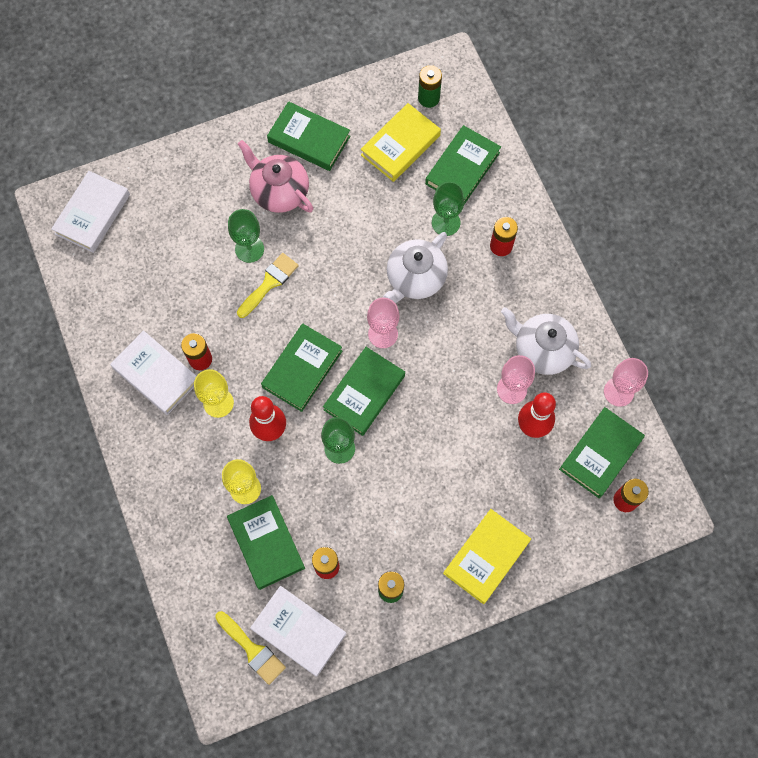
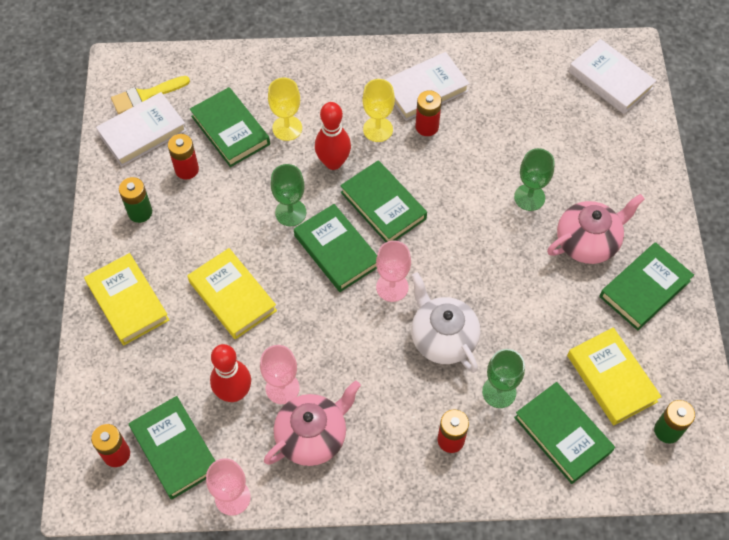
camera: 110 degrees right, 10 degrees down
green book [227,495,305,590] -> green book turned 60 degrees clockwise [190,87,270,167]
yellow brush [237,253,299,318] -> none
white teapot [501,307,591,375] -> pink teapot [264,380,361,466]
none -> yellow book [187,248,277,339]

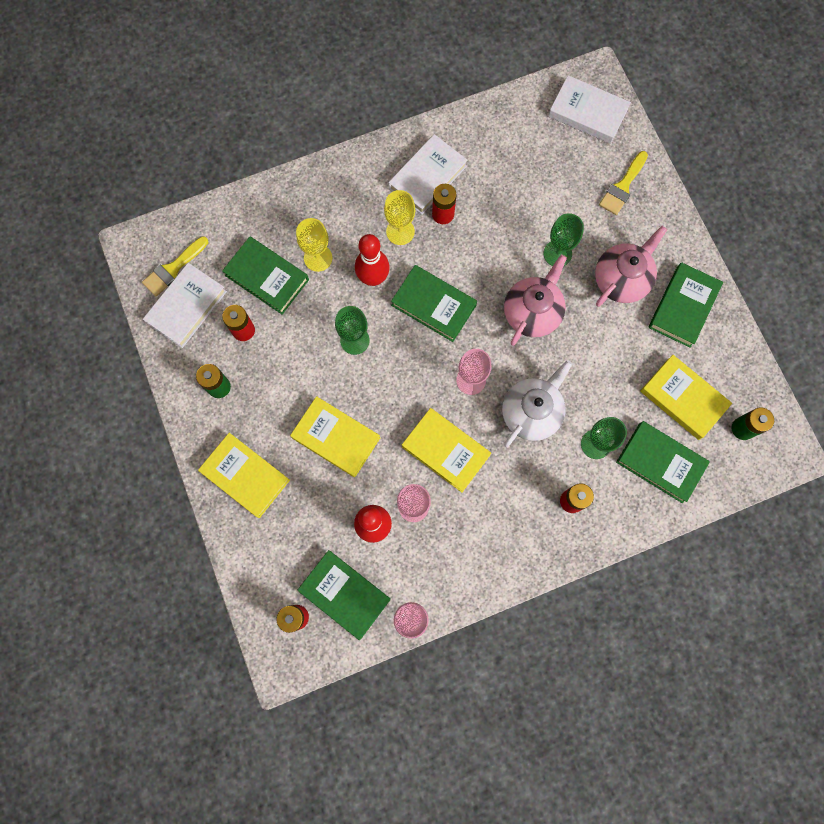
camera: 20 degrees left, 15 degrees up
pink teapot [264,380,361,466] -> pink teapot moved to [504,255,567,346]
green book [294,204,377,292] -> none
white teapot [411,272,480,373] -> white teapot turned 90 degrees clockwise [502,360,572,447]
none -> yellow book [402,408,491,492]
none -> yellow brush [599,151,648,215]

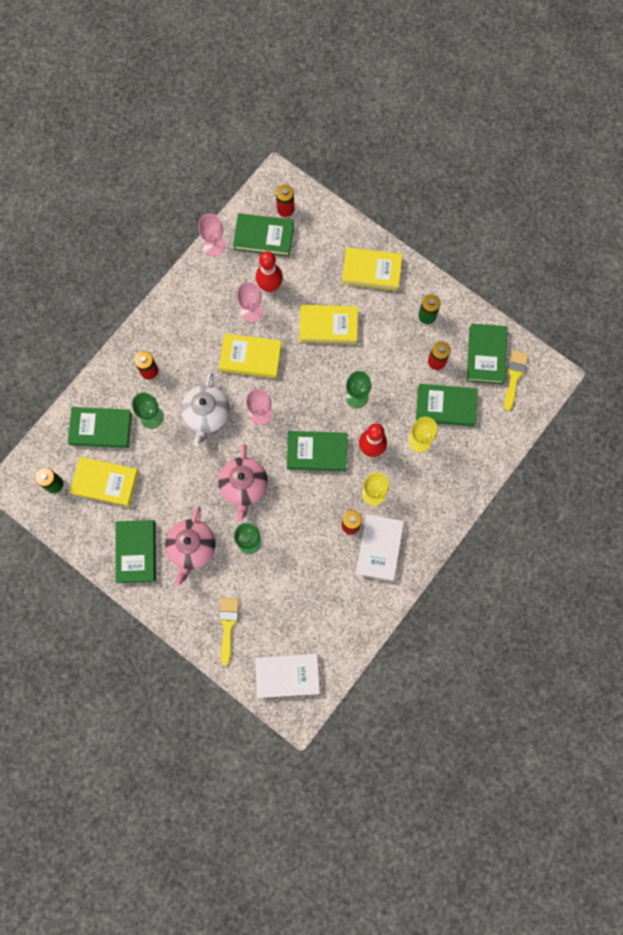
camera: 150 degrees right, 0 degrees up
white book [143,263,227,348] -> green book [467,323,507,384]

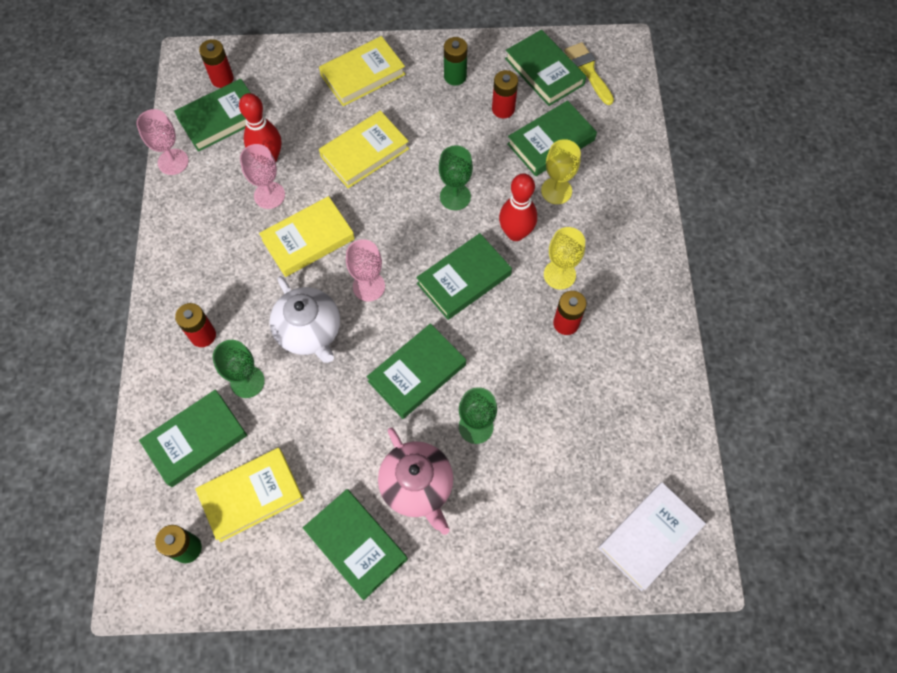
camera: 40 degrees left, 10 degrees down
pink teapot [218,444,268,522] -> green book [367,323,466,419]
yellow brush [219,598,239,665] -> none
white book [356,514,404,582] -> none

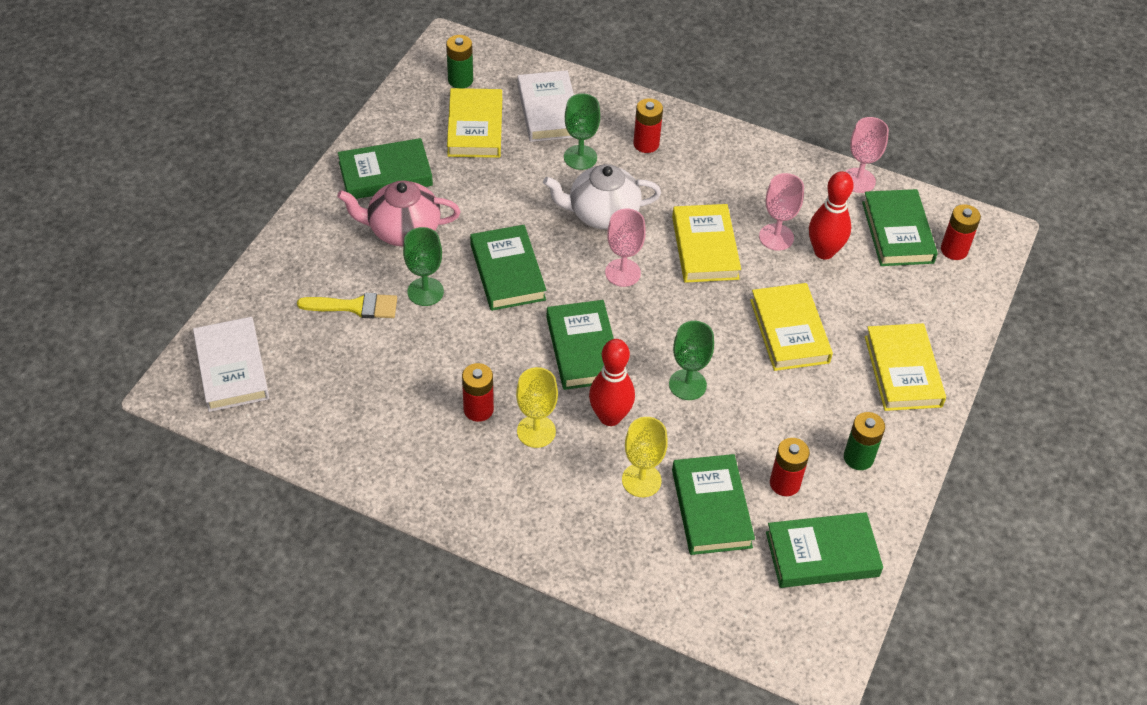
camera: 115 degrees right, 15 degrees down
green book [139,390,247,487] -> white book [517,70,574,142]
yellow brush [564,42,614,105] -> yellow brush moved to [297,293,397,318]

